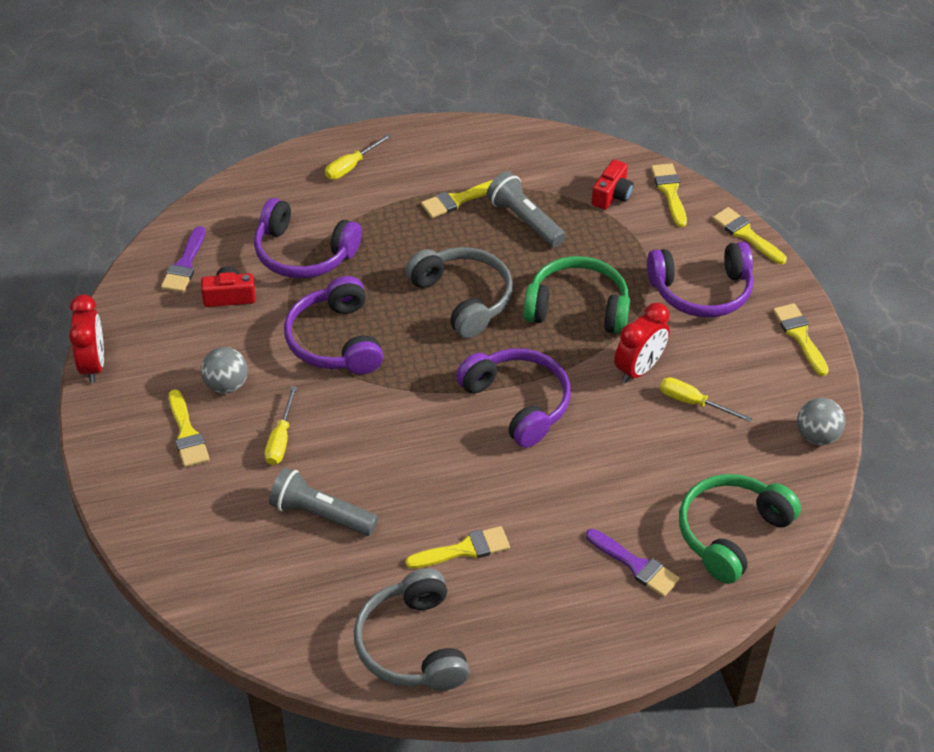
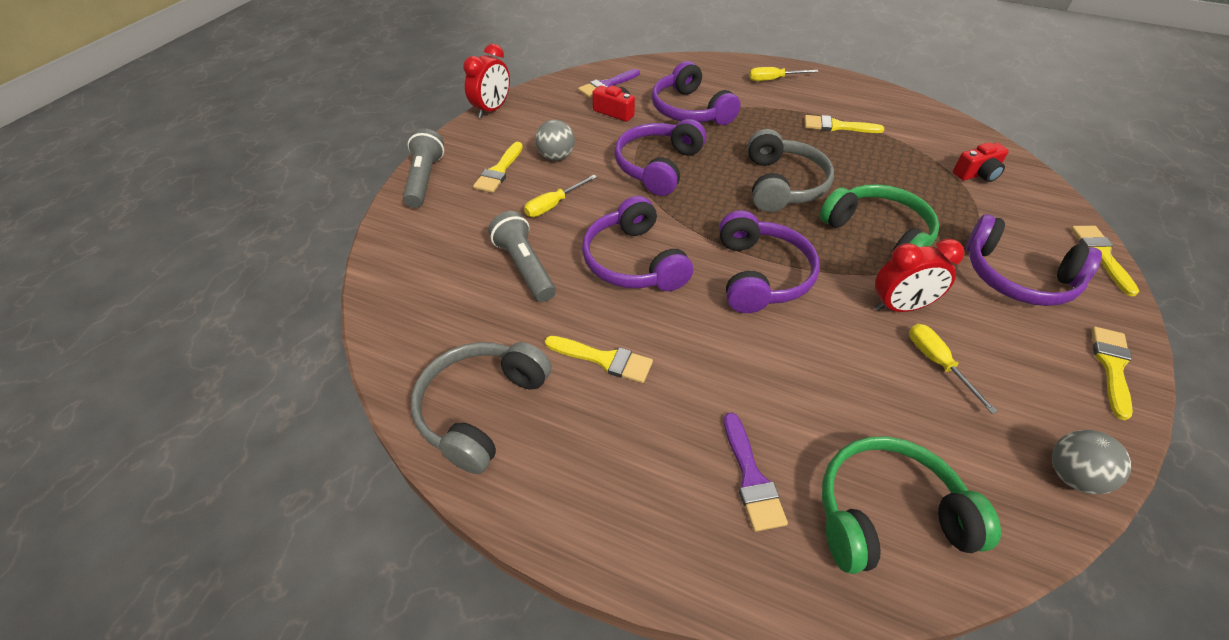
camera: 40 degrees right, 0 degrees up
grey flashlight [487,171,566,247] -> grey flashlight moved to [403,128,444,208]
yellow brush [651,163,687,227] -> none
none -> purple headphones [582,196,693,291]

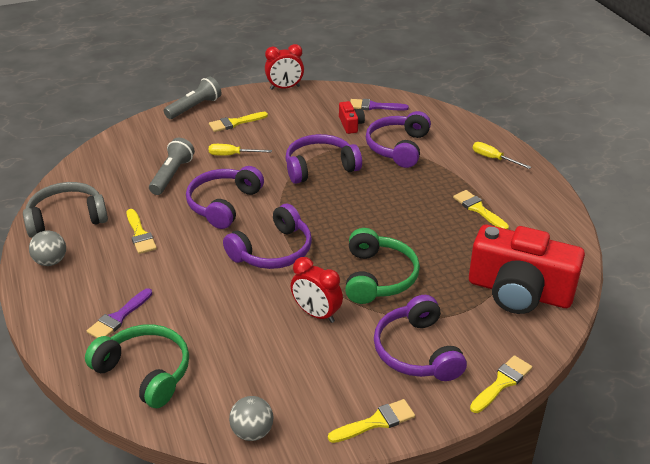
camera: 45 degrees right, 10 degrees down
grey ball [535,120,575,161] -> grey ball moved to [29,230,66,266]
grey headphones [748,129,834,212] -> none
yellow screwdriver [909,324,998,414] -> none
red camera [953,142,1009,182] -> red camera [469,225,585,314], size x2.40

